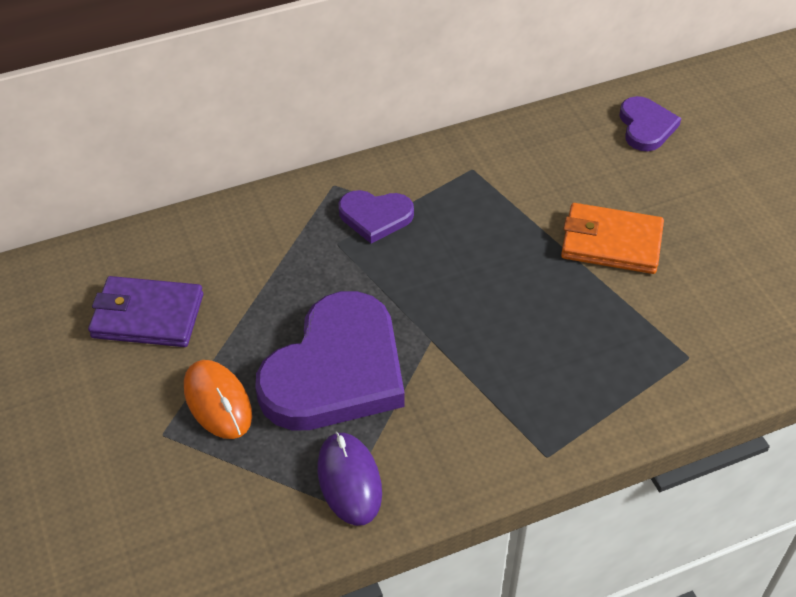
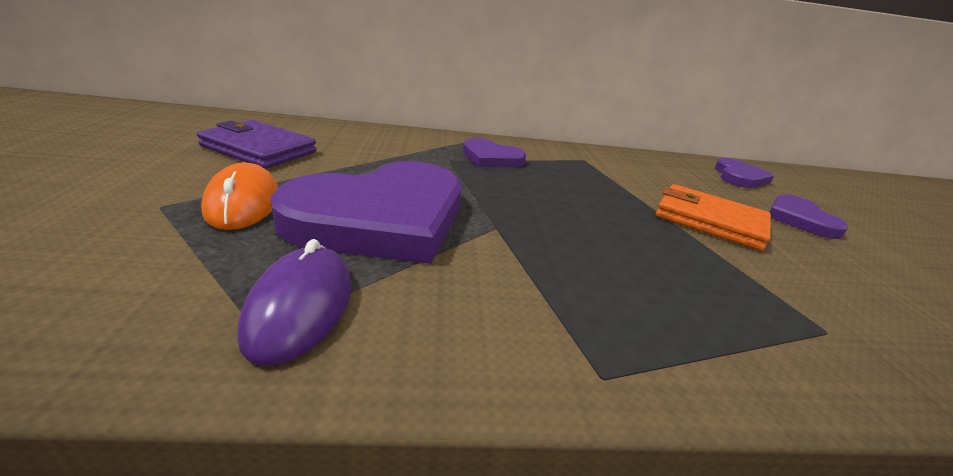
camera: 15 degrees right, 20 degrees down
none -> purple heart [769,194,848,239]

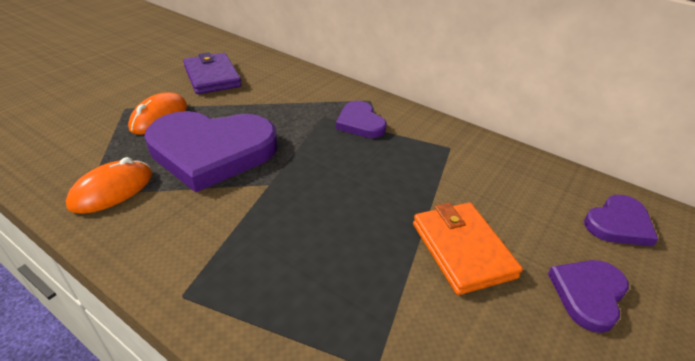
camera: 40 degrees right, 10 degrees up
purple mouse [237,239,352,366] -> orange mouse [66,157,152,214]

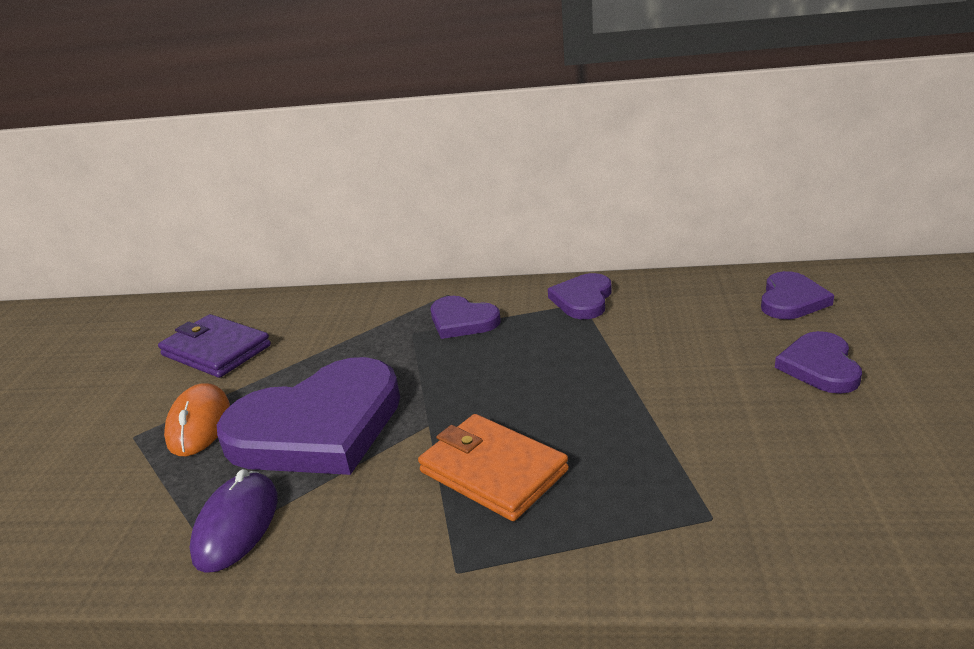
camera: 25 degrees left, 10 degrees down
orange mouse [66,157,152,214] -> purple mouse [190,469,277,573]
orange wallet [413,202,523,295] -> orange wallet moved to [418,414,569,521]
none -> purple heart [548,273,612,319]

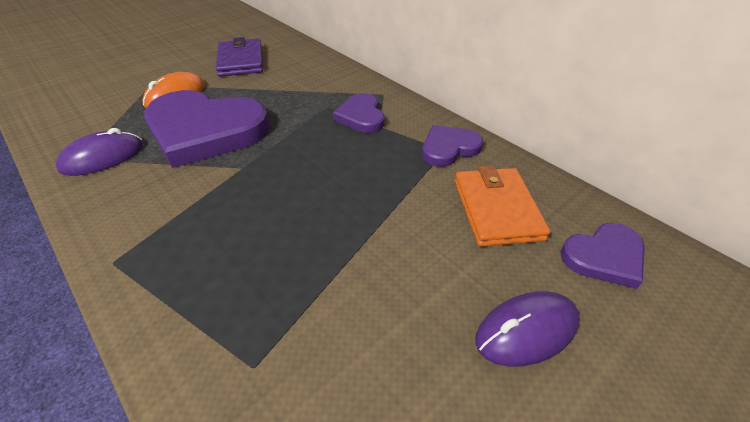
camera: 40 degrees right, 15 degrees up
orange wallet [418,414,569,521] -> orange wallet moved to [455,165,551,247]
purple heart [775,331,862,394] -> purple mouse [475,291,580,367]

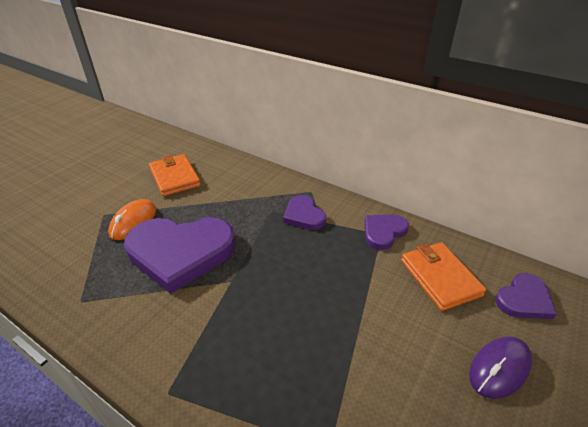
camera: 15 degrees left, 5 degrees down
purple mouse [56,128,143,176] -> none
purple wallet [216,37,263,77] -> orange wallet [149,154,201,196]

